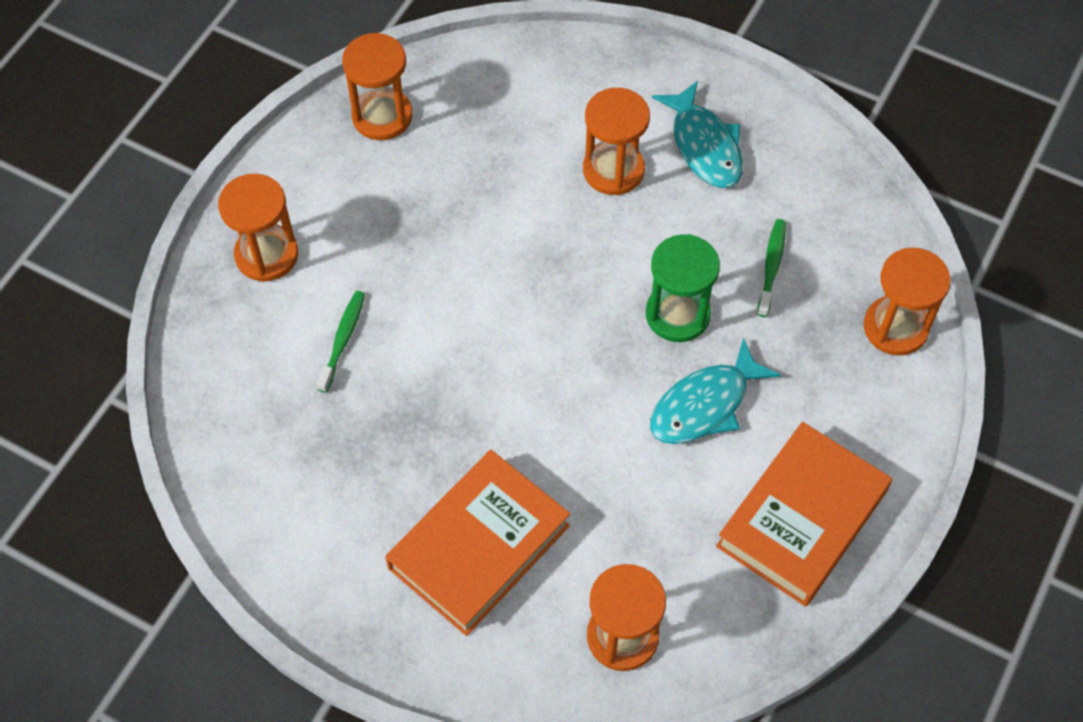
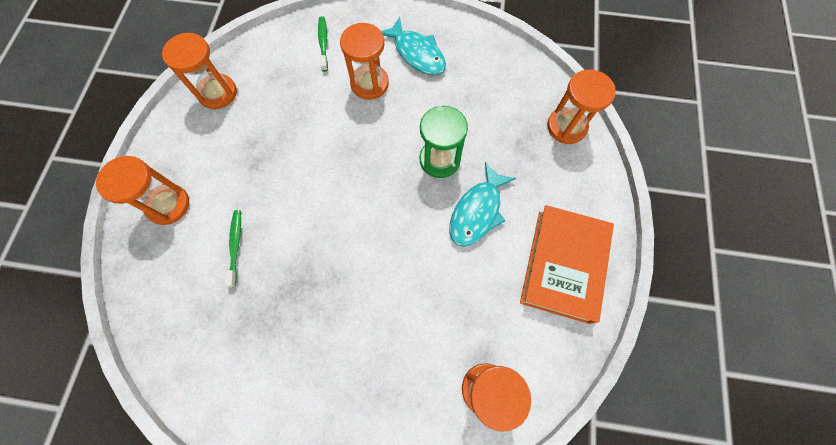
camera: 20 degrees left, 10 degrees up
orange book [385,450,570,636] -> none
green toothbrush [757,219,786,317] -> green toothbrush moved to [318,16,328,72]

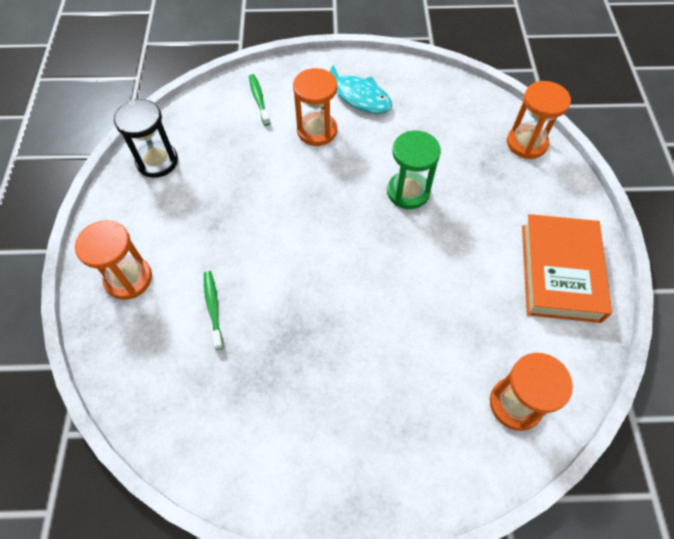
camera: 10 degrees left, 10 degrees down
orange hourglass [162,33,237,109] -> black hourglass [114,99,178,178]
turquoise fish [450,162,516,247] -> none

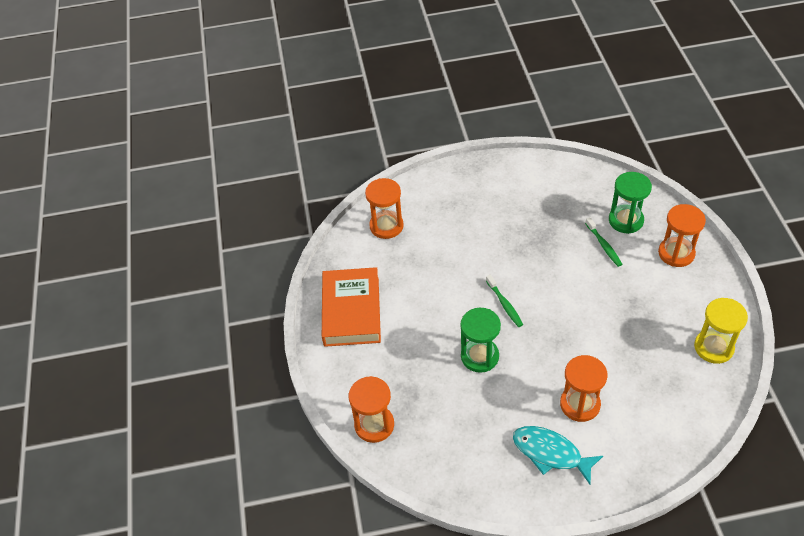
camera: 175 degrees right, 10 degrees down
black hourglass [114,99,178,178] -> yellow hourglass [694,298,748,364]
green toothbrush [249,74,270,126] -> green toothbrush moved to [486,275,523,327]
none -> green hourglass [609,172,652,234]

